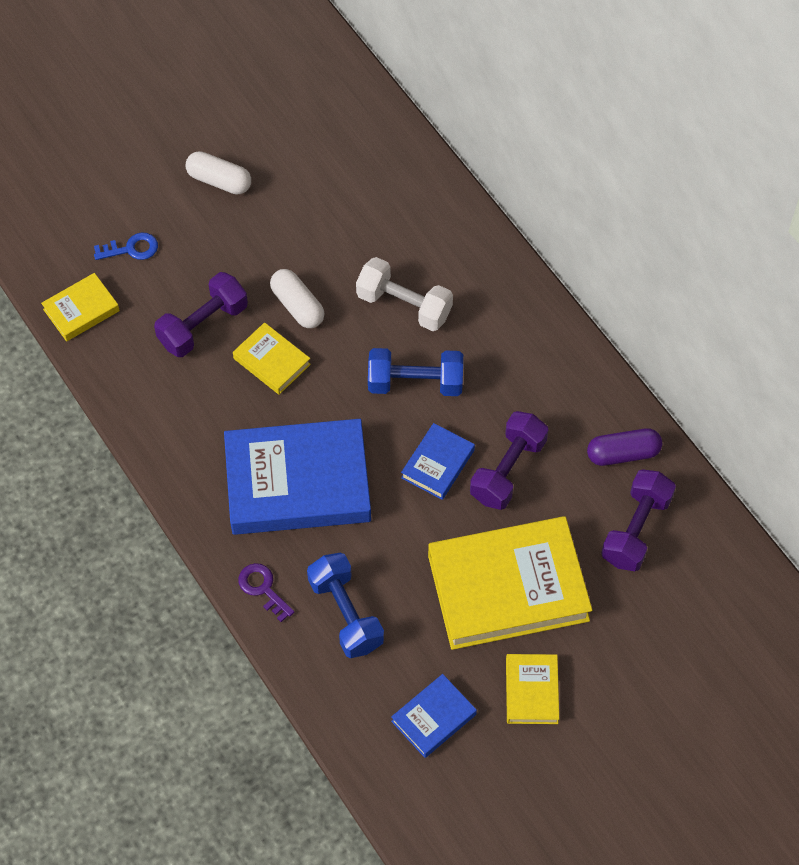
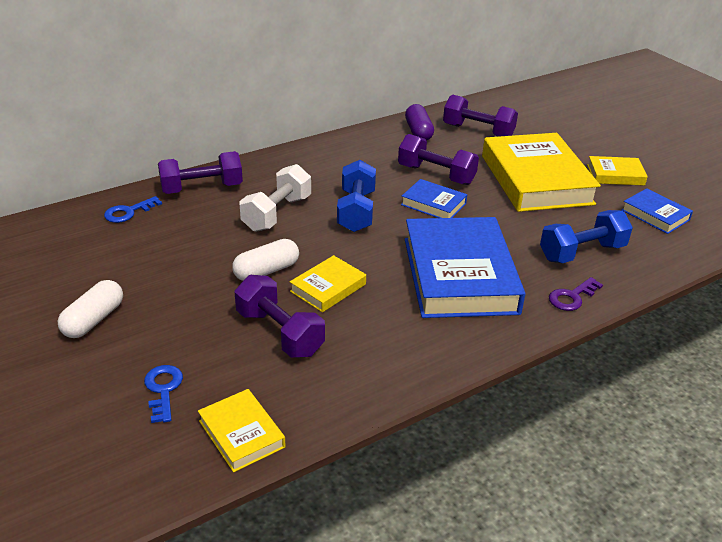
camera: 90 degrees left, 25 degrees down
none -> blue key [104,196,162,223]
none -> purple dumbbell [158,151,243,194]

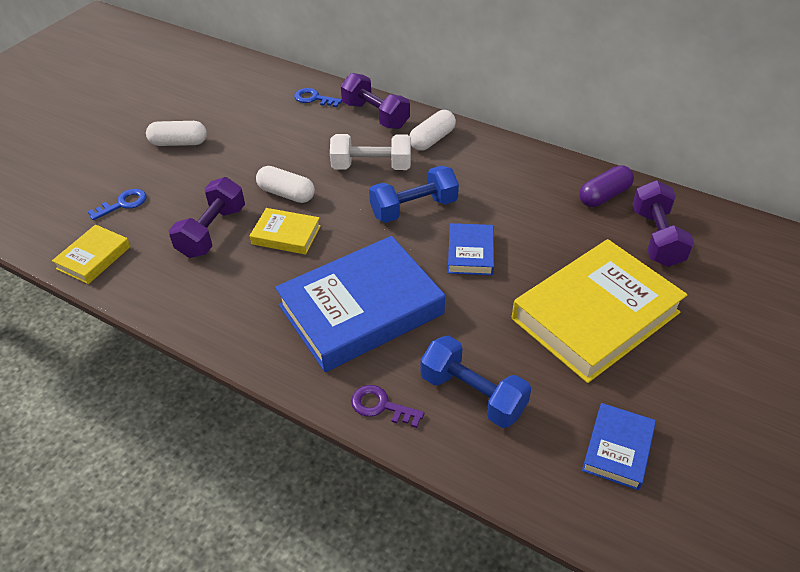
camera: 65 degrees right, 10 degrees up
purple dumbbell [398,134,479,185] -> none
yellow book [587,156,648,186] -> none
none -> white capsule [409,110,456,151]

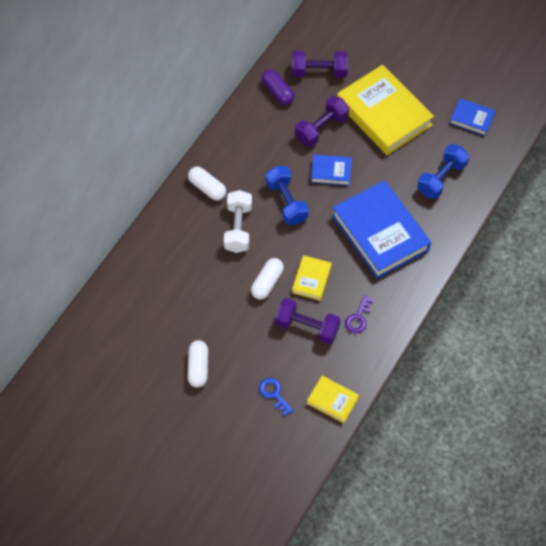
camera: 90 degrees left, 15 degrees up
blue key [294,88,342,107] -> none
purple dumbbell [341,73,410,129] -> purple dumbbell moved to [295,96,349,147]
purple key [351,385,425,428] -> purple key moved to [345,296,373,334]

